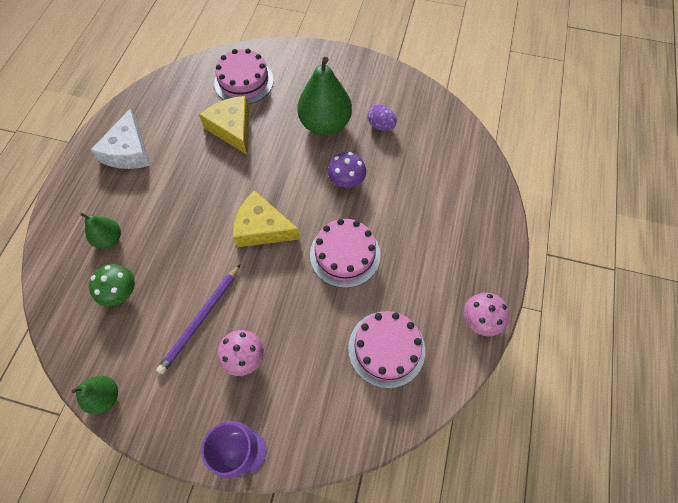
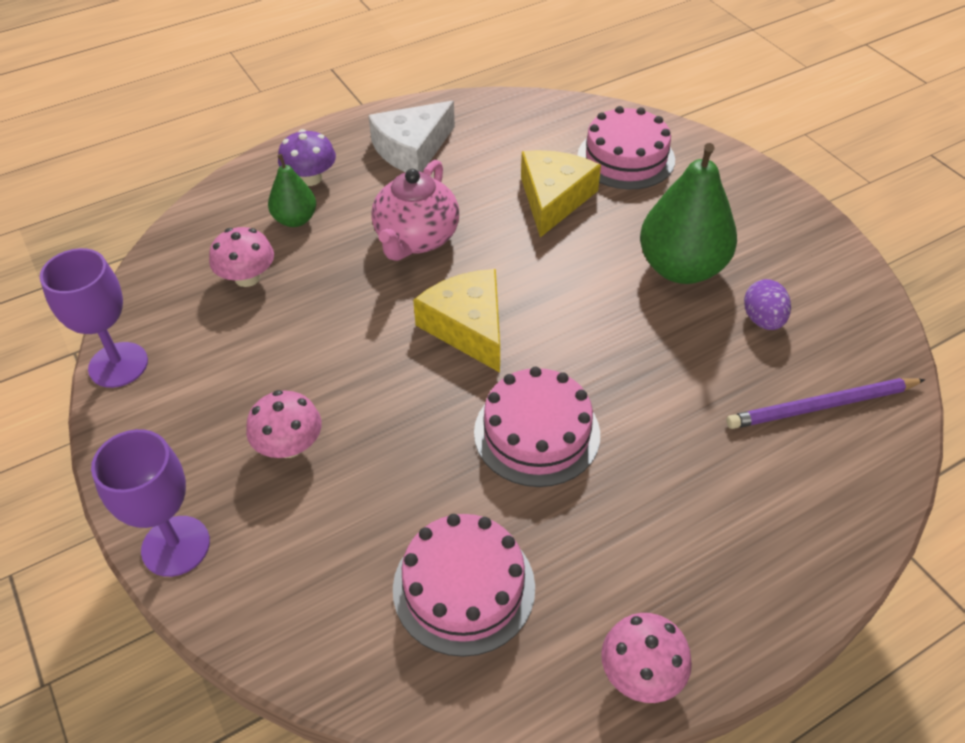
camera: 45 degrees right, 15 degrees down
green pear [72,376,118,415] -> purple goblet [40,248,148,388]
green mushroom [89,264,135,306] -> pink mushroom [209,227,274,287]
purple pencil [156,264,240,374] -> purple pencil moved to [726,378,925,429]
purple mushroom [328,152,366,188] -> purple mushroom moved to [278,129,336,186]
none -> pink teapot [371,160,459,261]

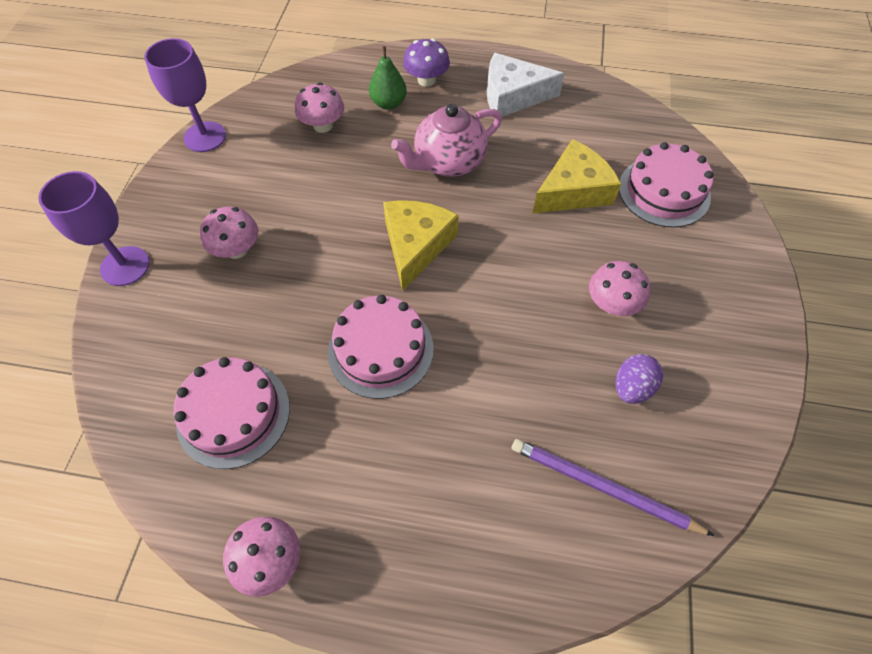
camera: 40 degrees right, 10 degrees up
green pear [640,143,737,284] -> pink mushroom [589,261,650,316]

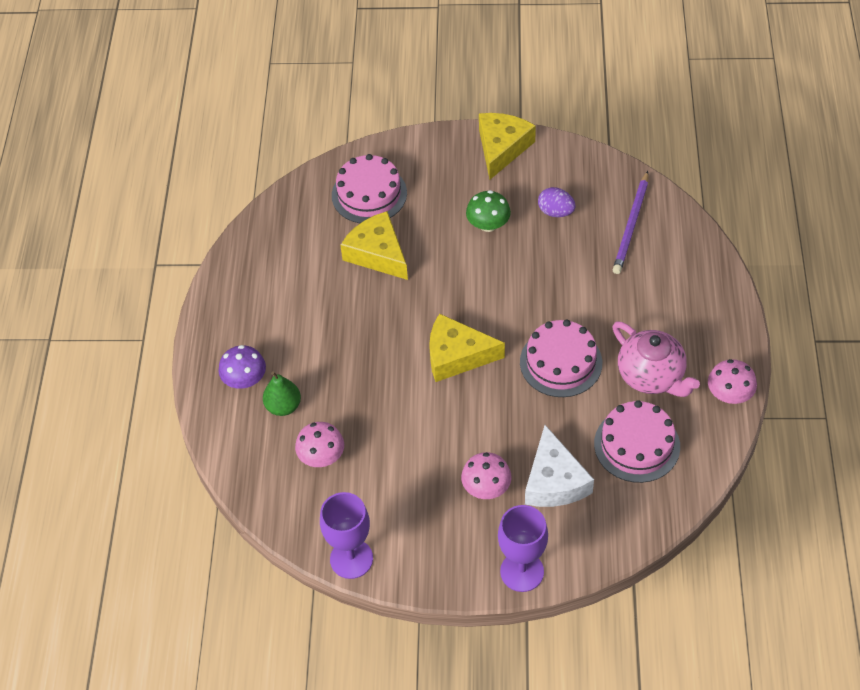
camera: 95 degrees left, 5 degrees down
pink teapot [391,104,502,177] -> pink teapot moved to [612,321,700,397]
white cheese [487,53,565,117] -> white cheese moved to [525,425,594,507]
pink mushroom [589,261,650,316] -> green mushroom [466,190,511,232]
none -> yellow cheese [479,113,536,179]

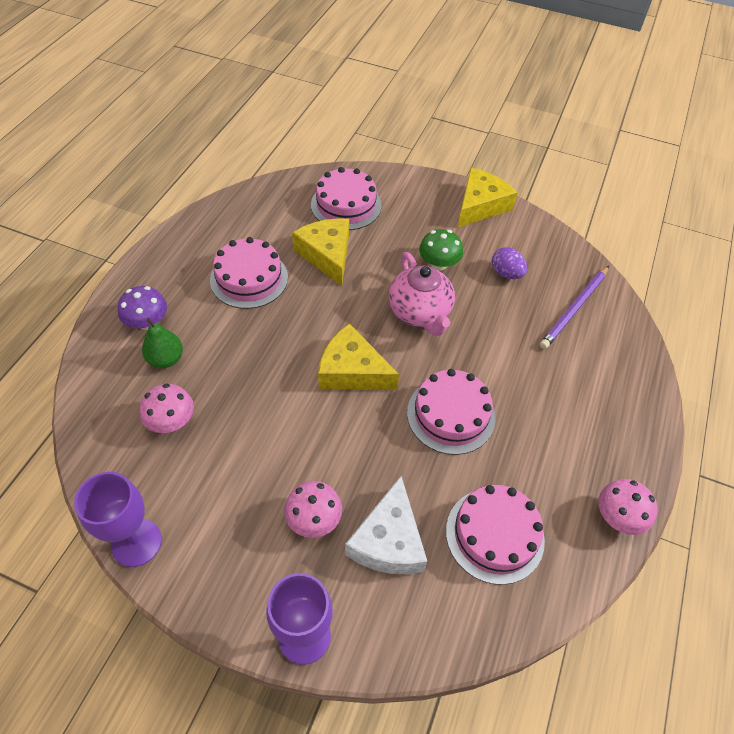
camera: 15 degrees right, 0 degrees up
pink teapot [612,321,700,397] -> pink teapot moved to [389,252,455,336]
none -> pink cake [210,237,288,309]

